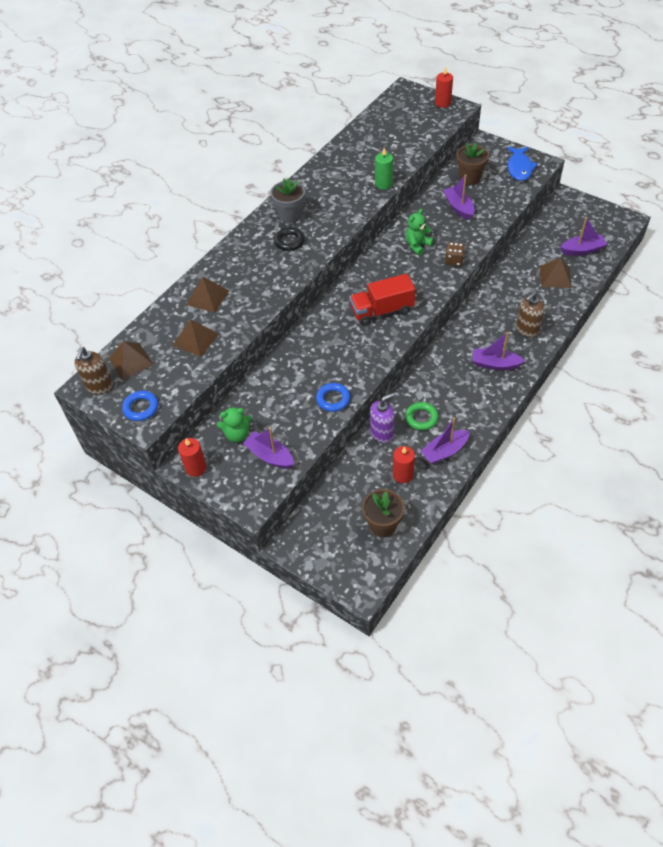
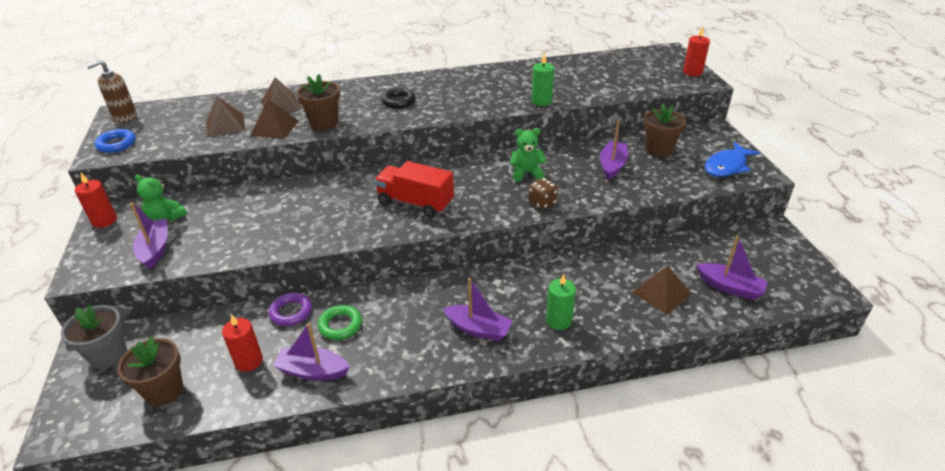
camera: 40 degrees right, 15 degrees down
brown pyramid [109,341,154,380] -> brown pyramid moved to [250,99,299,139]
grey flower pot [270,178,305,223] -> grey flower pot moved to [61,305,127,369]
blue ring [316,383,350,412] -> none
purple soap dispenser [370,392,395,443] -> purple ring [268,293,312,326]
purple boat [472,332,525,370] -> purple boat turned 150 degrees clockwise [443,278,513,341]
brown soap dispenser [516,292,545,337] -> green candle [546,274,576,330]
none -> brown flower pot [297,74,340,130]

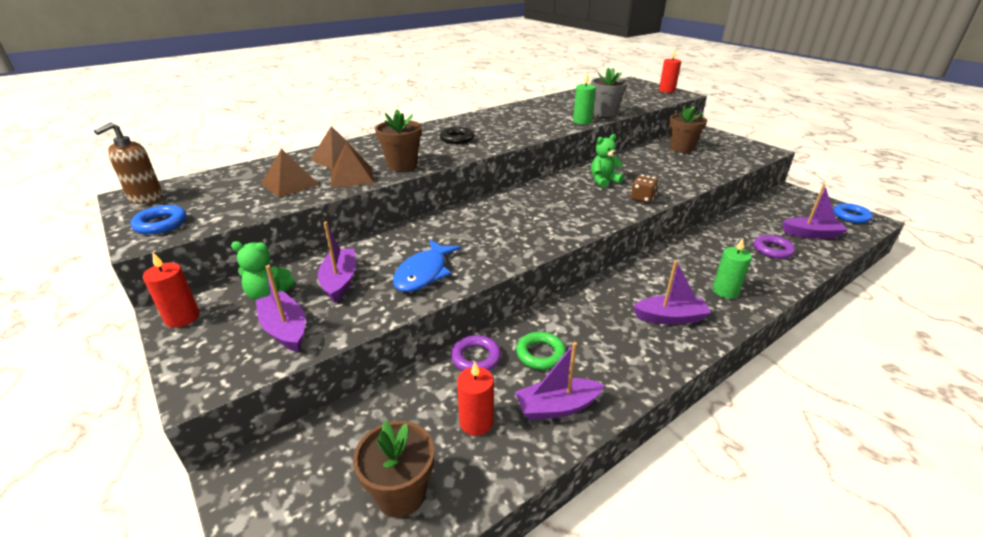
camera: 25 degrees left, 5 degrees down
grey flower pot [61,305,127,369] -> grey flower pot moved to [591,67,627,117]
red truck [374,161,454,218] -> none
purple boat [600,120,628,180] -> purple boat moved to [318,222,356,303]
brown pyramid [632,266,691,314] -> purple ring [754,235,795,259]
blue fish [705,142,760,177] -> blue fish moved to [393,240,461,292]
none -> blue ring [833,203,873,223]

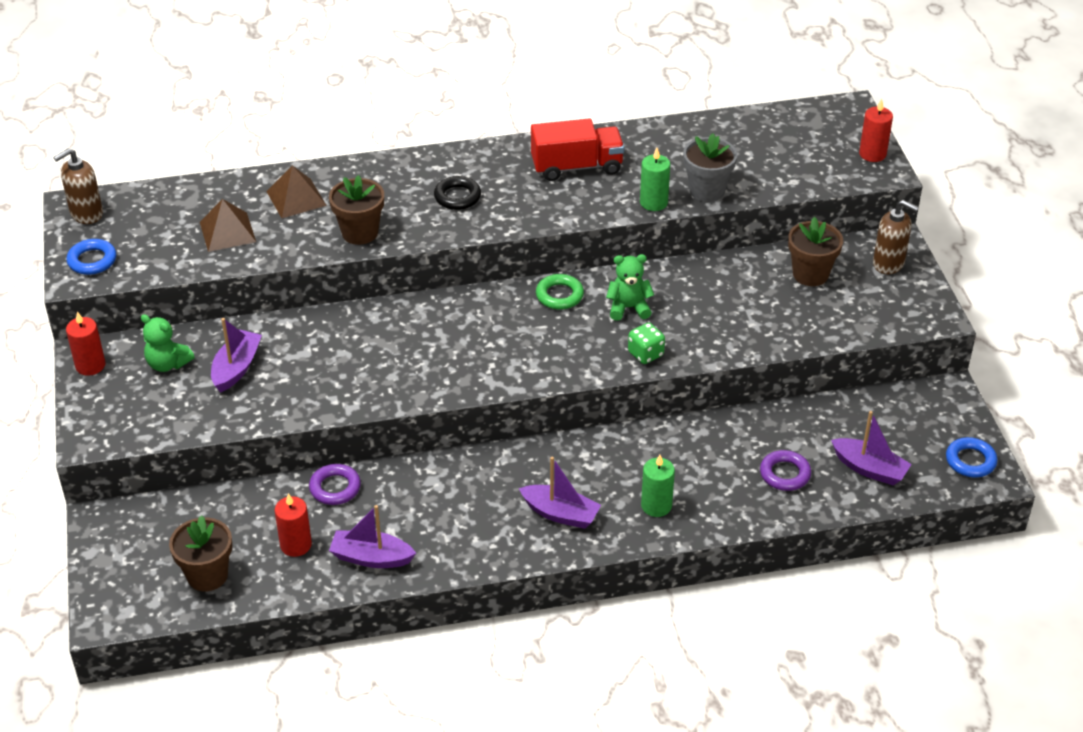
camera: 25 degrees right, 10 degrees up
purple boat [256,265,306,352] -> none
brown pyramid [331,142,374,188] -> none
blue fish [393,240,461,292] -> none
green ring [516,332,566,370] -> green ring moved to [536,274,584,310]
brown dice [631,175,659,203] -> green dice [628,323,665,364]
none -> red truck [531,118,624,181]
none -> brown soap dispenser [873,200,919,274]

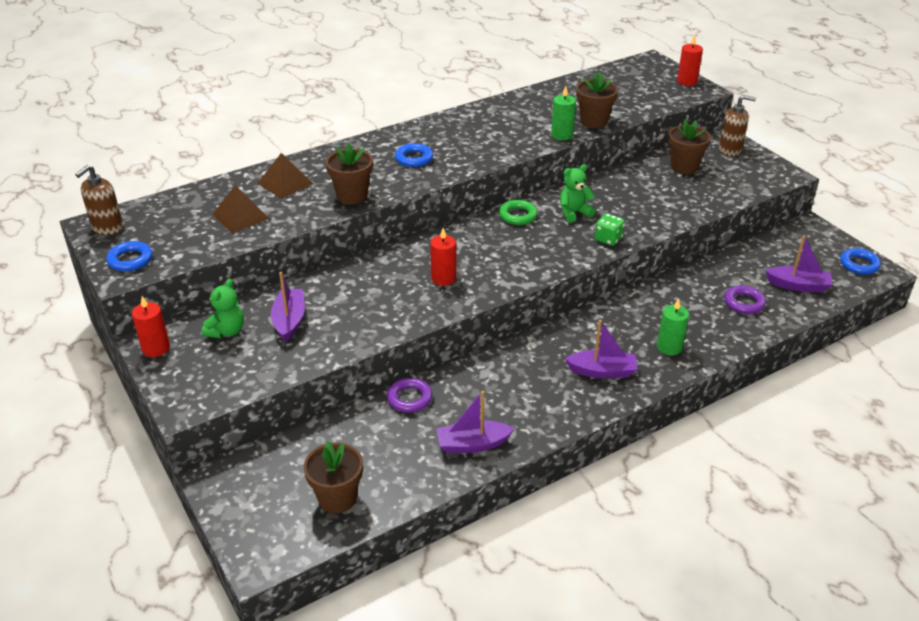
camera: 20 degrees left, 5 degrees down
green teddy bear [141,314,195,372] -> green teddy bear turned 75 degrees counterclockwise [202,279,244,338]
red candle [275,493,312,557] -> red candle moved to [430,228,456,286]
black ring [434,176,481,210] -> blue ring [395,143,433,167]
red truck [531,118,624,181] -> none
grey flower pot [683,133,737,202] -> brown flower pot [576,72,618,128]

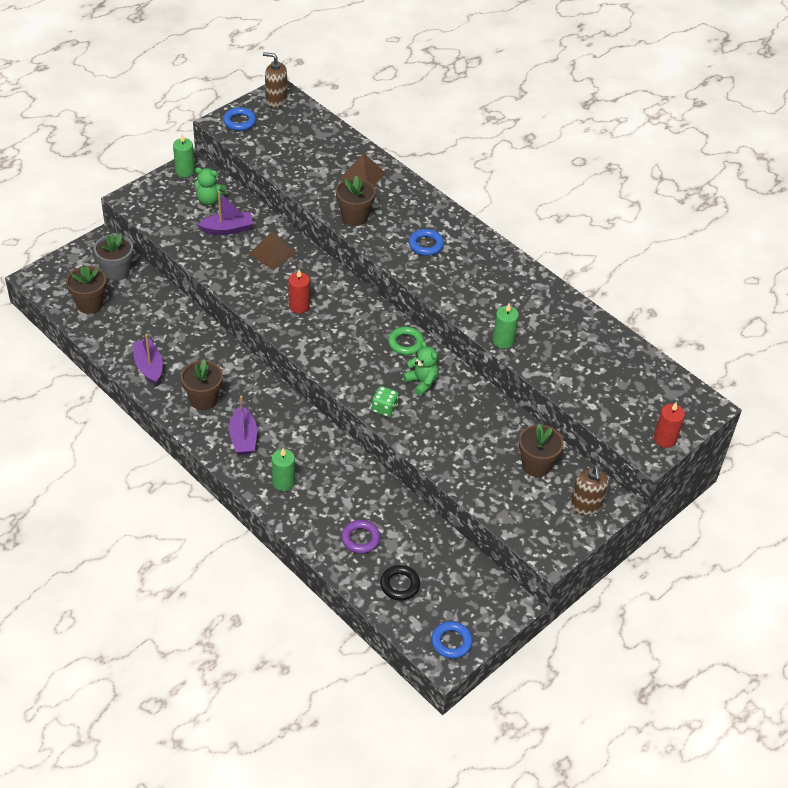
camera: 75 degrees right, 10 degrees up
red candle [132,296,170,357] -> green candle [173,134,195,177]
brown pyramid [212,185,269,233] -> brown pyramid moved to [249,231,297,270]
purple ring [387,378,432,413] -> none
brown flower pot [576,72,618,128] -> brown flower pot moved to [181,359,223,410]
purple boat [765,235,833,292] -> black ring [380,565,420,600]
none -> grey flower pot [94,233,133,281]

